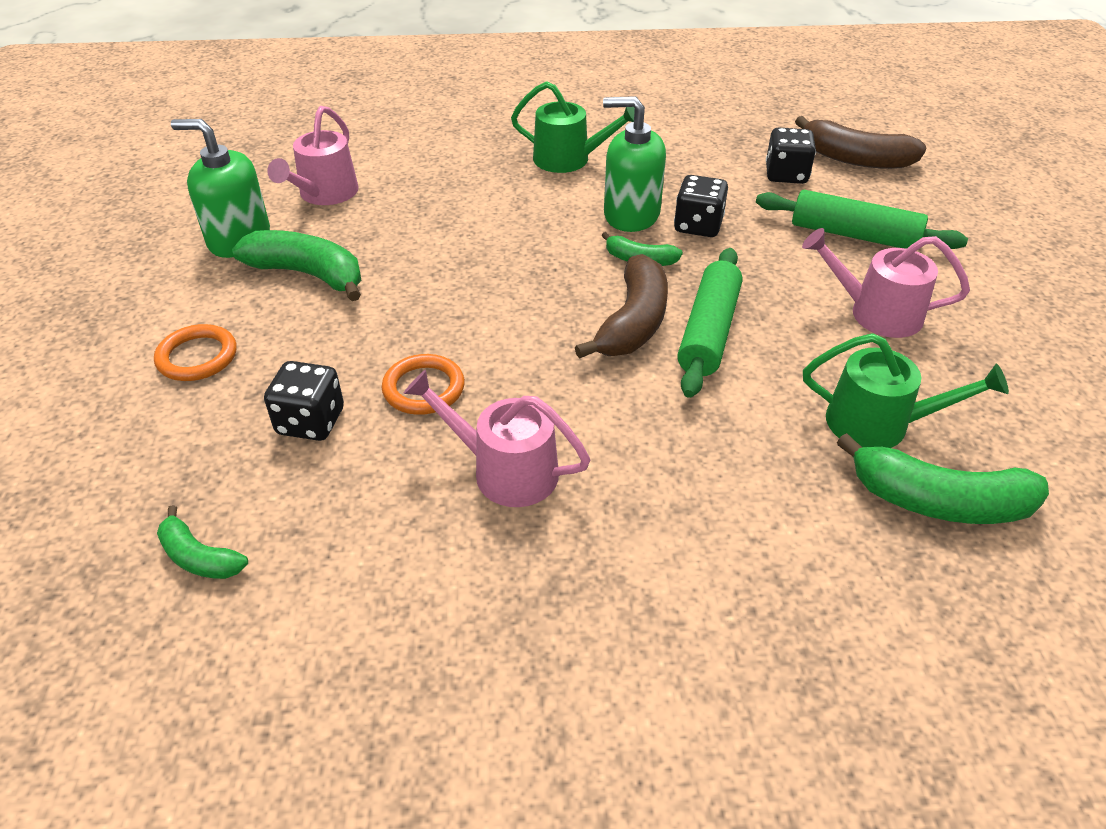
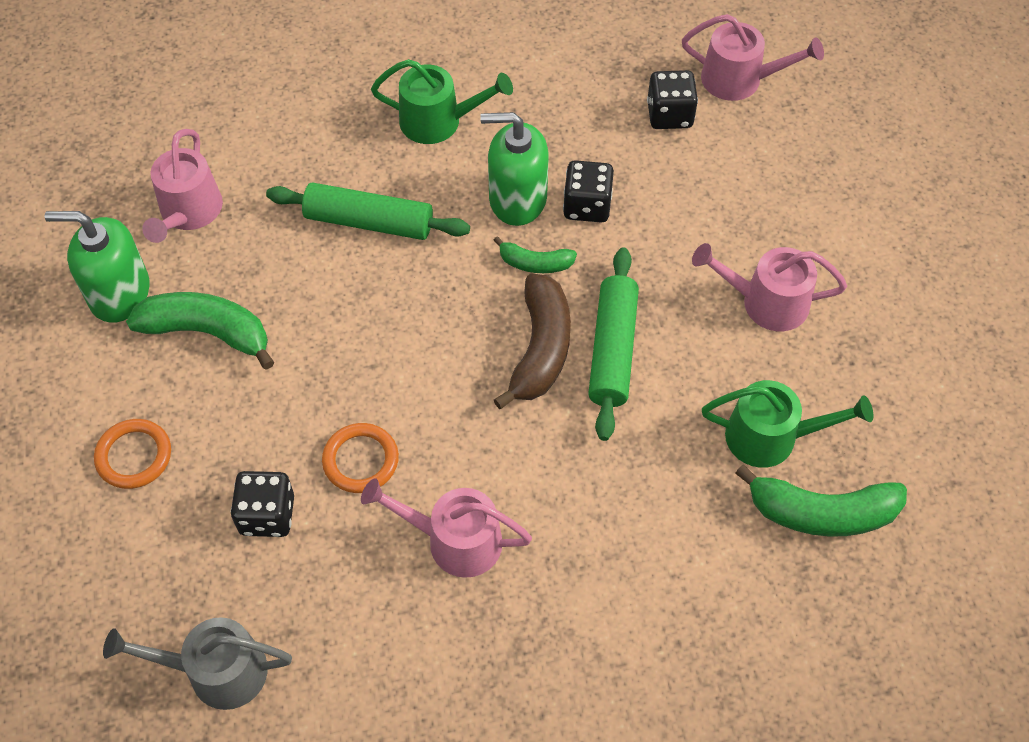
camera: 10 degrees left, 15 degrees up
green banana [157,505,248,579] -> grey watering can [103,617,292,710]
green rolling pin [756,190,968,249] -> green rolling pin moved to [266,183,470,240]
brown banana [795,116,926,169] -> pink watering can [682,14,824,101]

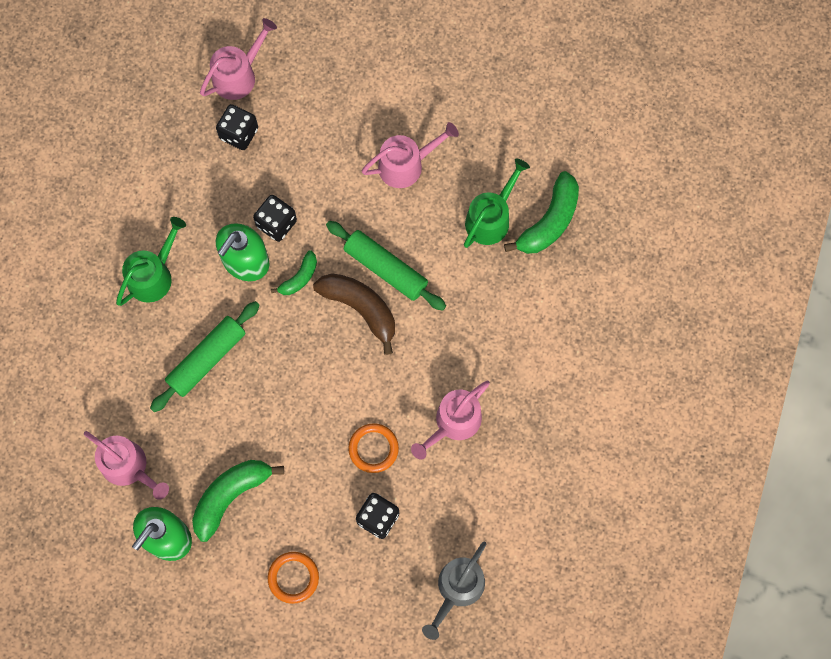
camera: 60 degrees left, 15 degrees up
pink watering can [692,243,847,331] -> pink watering can turned 150 degrees counterclockwise [362,122,459,188]

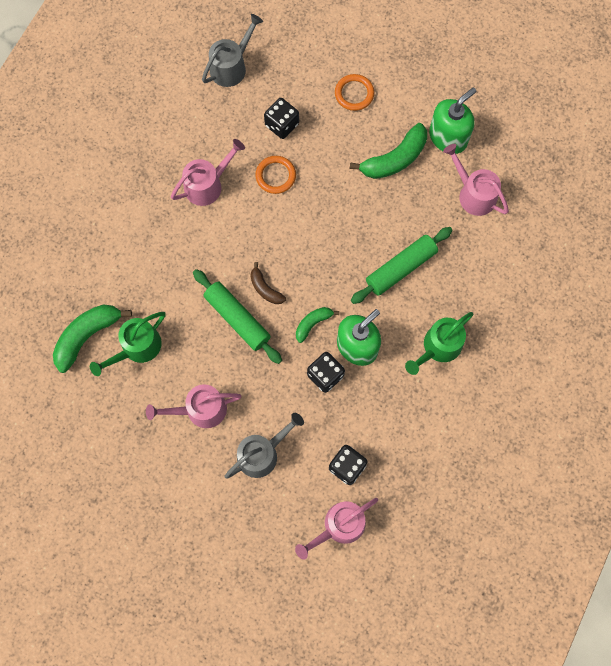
camera: 170 degrees left, 0 degrees up
brown banana [313,273,395,355] -> brown banana [250,262,286,304], size x0.56
none -> grey watering can [225,413,304,479]

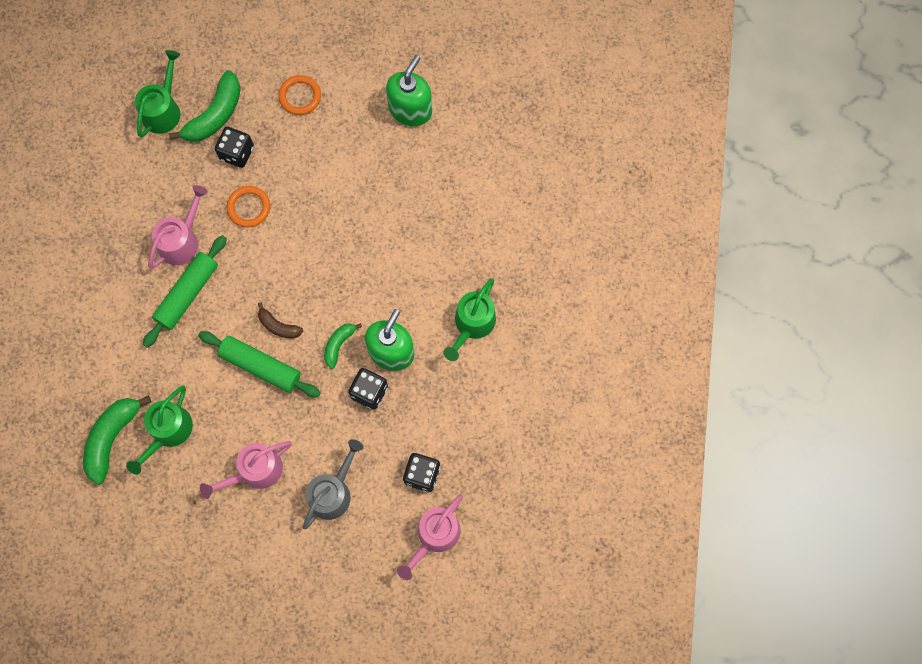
camera: 20 degrees left, 0 degrees up
grey watering can [202,14,263,87] -> green watering can [135,50,181,138]
green banana [350,123,427,179] -> green banana moved to [169,70,241,142]
green rolling pin [351,227,453,304] -> green rolling pin moved to [143,235,227,348]
pink watering can [443,144,509,216] -> none

